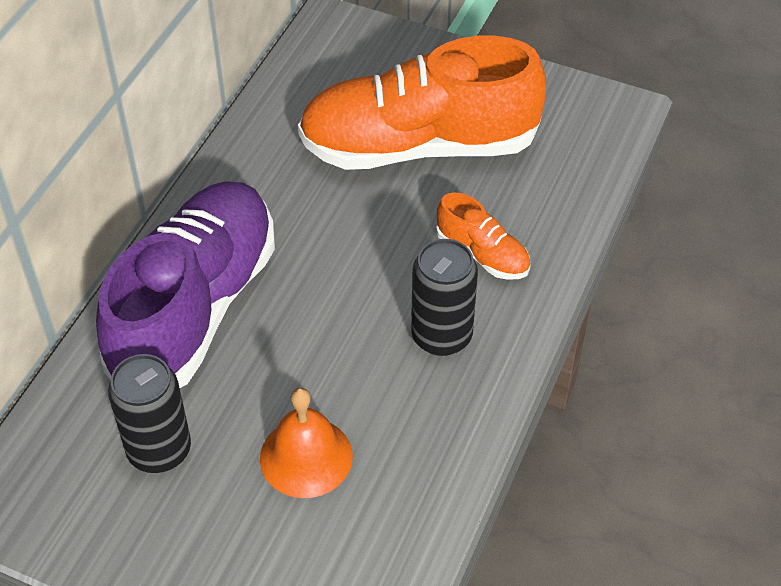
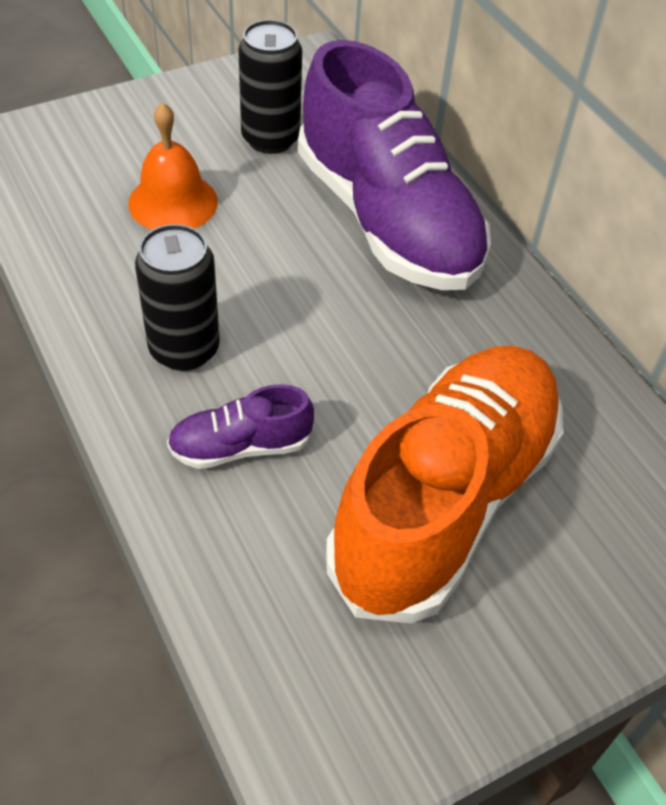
camera: 125 degrees right, 0 degrees up
orange shoe [436,192,530,280] -> purple shoe [167,384,314,469]

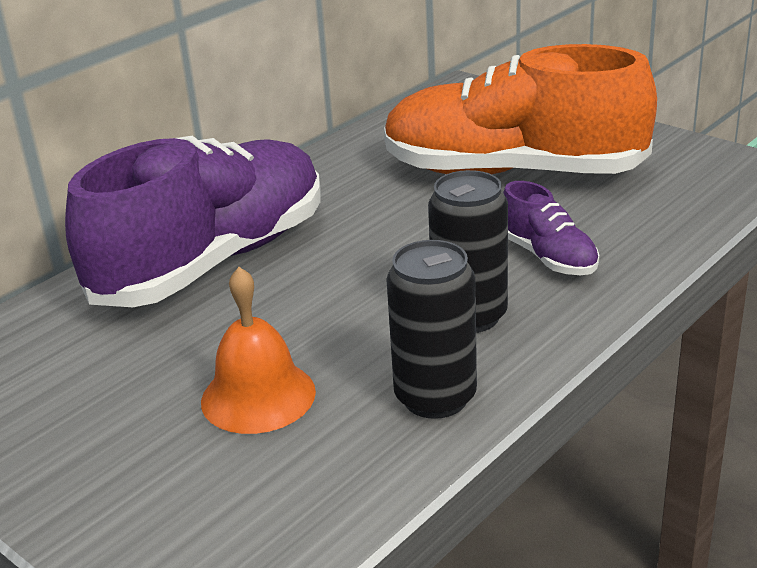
camera: 105 degrees left, 20 degrees down
black can [238,20,302,154] -> black can moved to [386,240,477,419]

